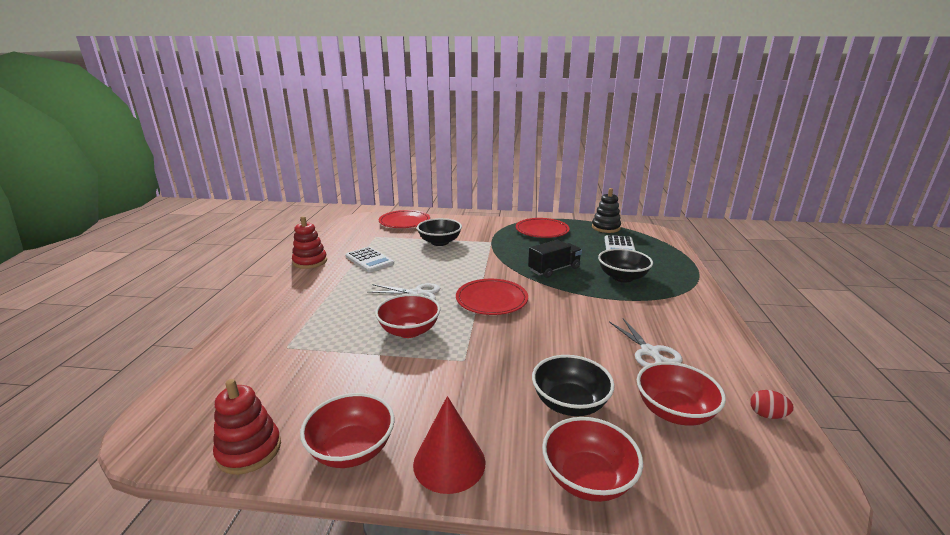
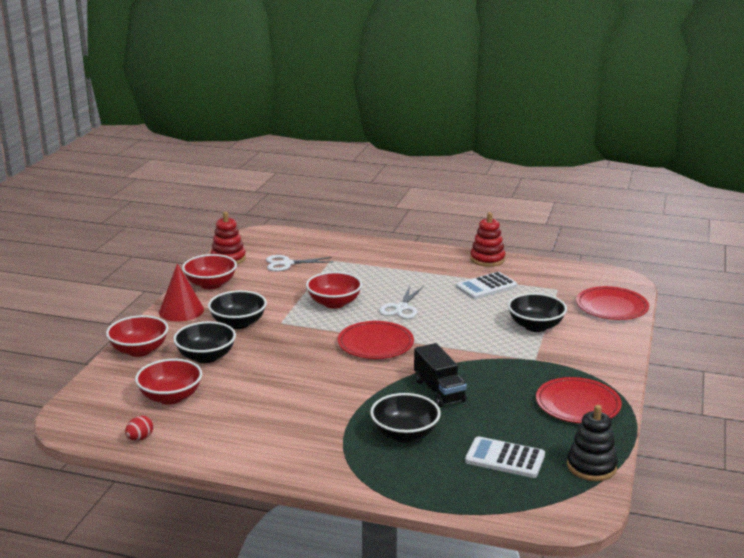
camera: 100 degrees right, 0 degrees up
white scissors [609,318,682,367] -> white scissors moved to [266,255,332,271]
none -> black bowl [208,290,267,329]

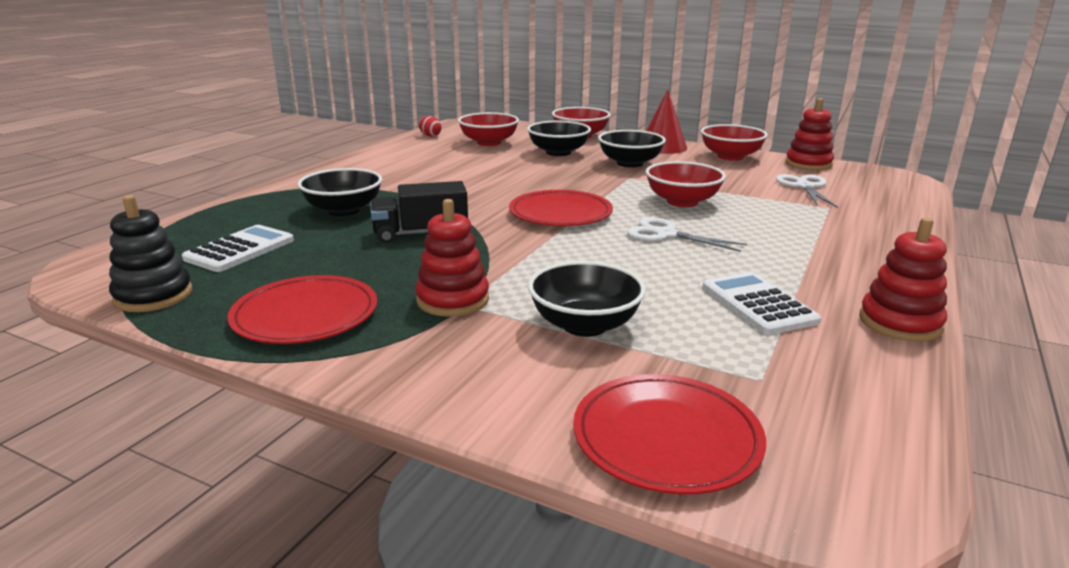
camera: 100 degrees right, 0 degrees up
none -> red stacking toy [415,199,489,317]

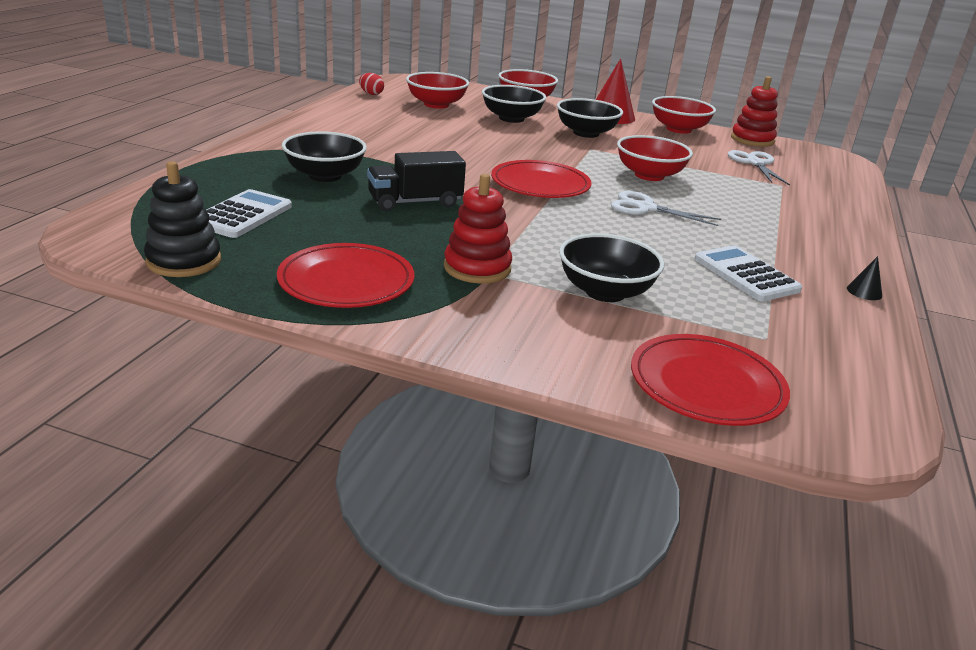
camera: 10 degrees left, 5 degrees up
red stacking toy [859,217,947,342] -> black cone [847,256,882,300]

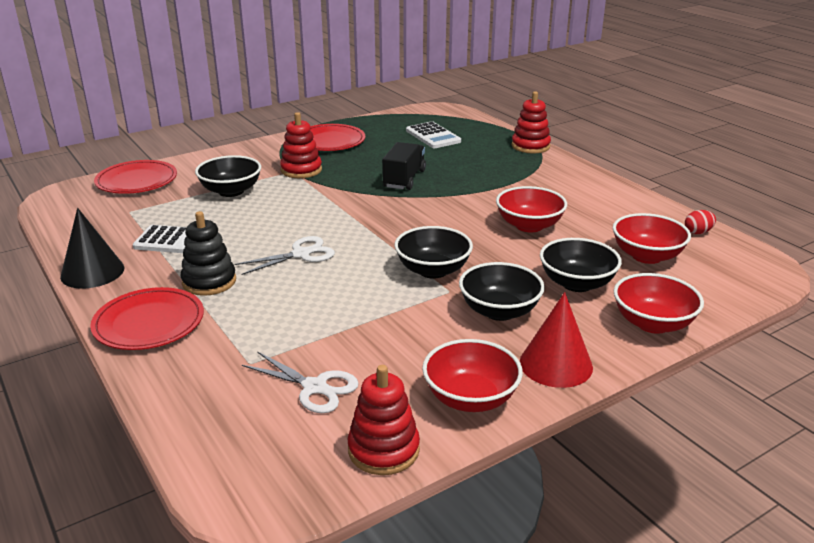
camera: 130 degrees right, 0 degrees up
black stacking toy [144,161,221,277] -> black stacking toy moved to [181,211,236,296]
black bowl [282,131,367,182] -> black bowl moved to [394,226,473,279]
red plate [491,160,592,198] -> red plate moved to [90,287,204,350]
red bowl [617,135,693,181] -> red bowl moved to [496,186,567,232]
black cone [847,256,882,300] -> black cone [60,208,124,288], size x2.25
none -> red stacking toy [511,91,551,153]

